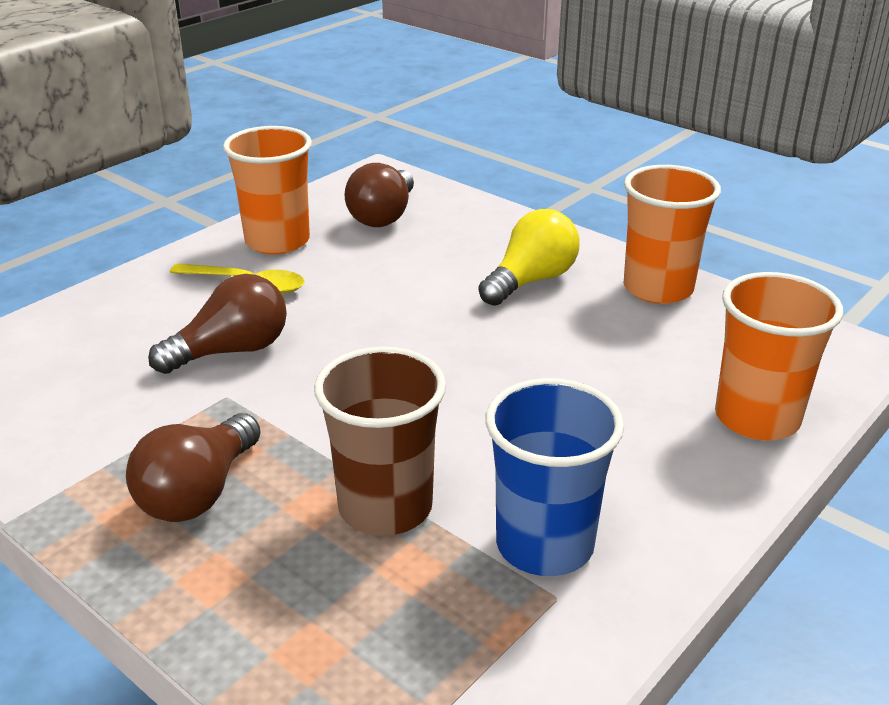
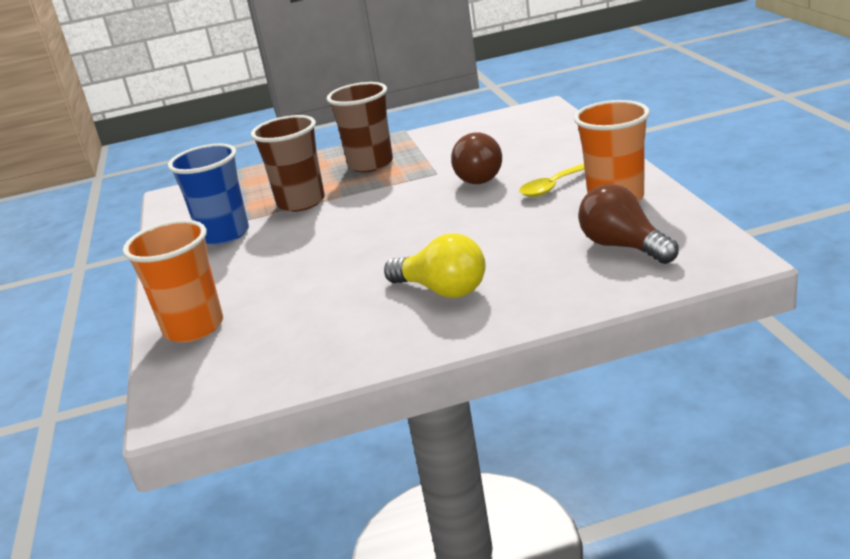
camera: 130 degrees right, 5 degrees down
brown light bulb [126,413,261,522] -> brown cup [327,82,393,172]
yellow light bulb [478,209,580,306] -> yellow light bulb turned 45 degrees counterclockwise [384,233,485,298]
orange cup [624,165,721,304] -> none

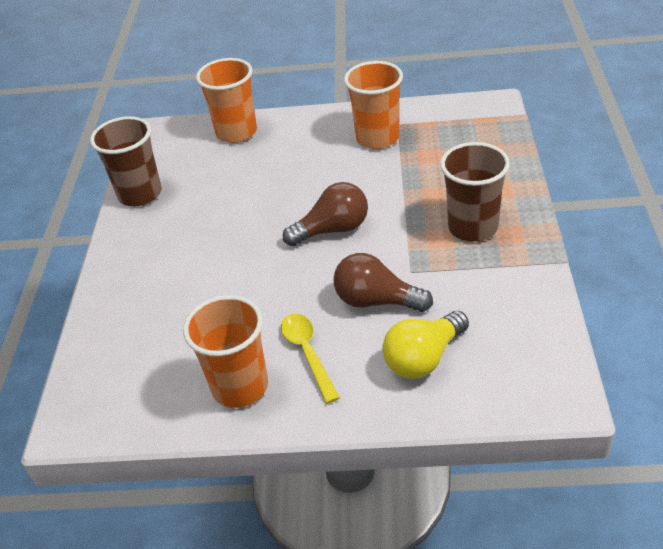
camera: 105 degrees right, 15 degrees up
blue cup [168,144,249,245] -> orange cup [344,61,403,149]
brown cup [251,115,325,212] -> brown cup moved to [90,116,162,206]
yellow light bulb [384,233,485,298] -> yellow light bulb moved to [382,311,469,379]
brown light bulb [578,184,679,264] -> brown light bulb moved to [283,182,368,246]

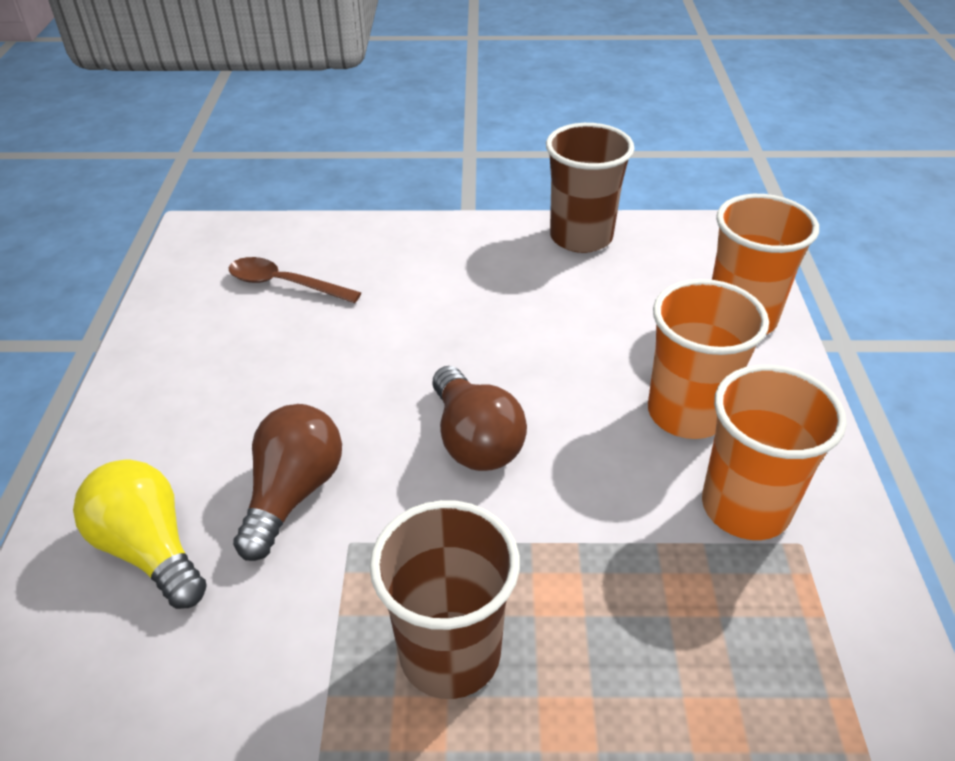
camera: 85 degrees right, 0 degrees up
orange cup [183,295,268,408] -> orange cup moved to [648,279,769,439]
yellow spoon [281,313,340,404] -> none
none -> brown spoon [229,257,361,303]

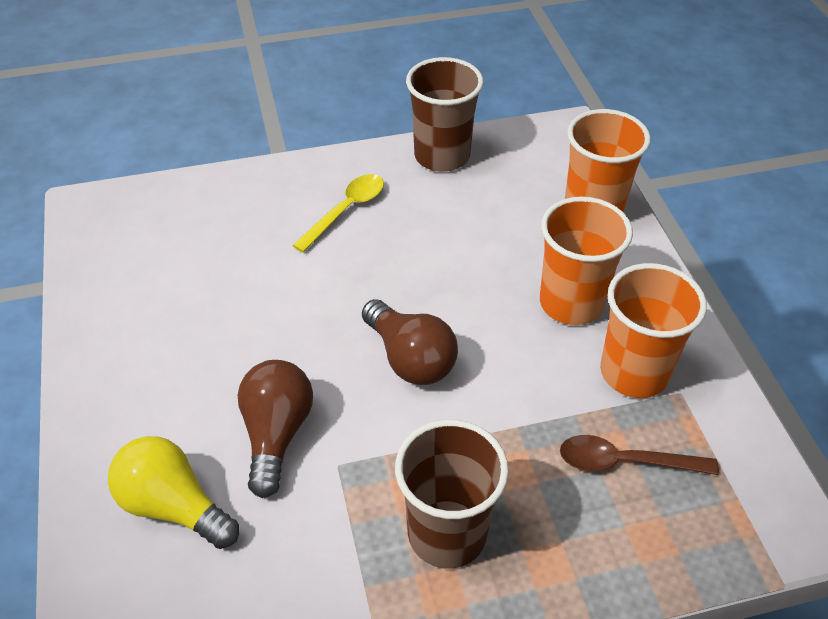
camera: 15 degrees left, 5 degrees up
brown spoon [229,257,361,303] -> brown spoon moved to [560,435,719,475]
none -> yellow spoon [292,174,384,252]

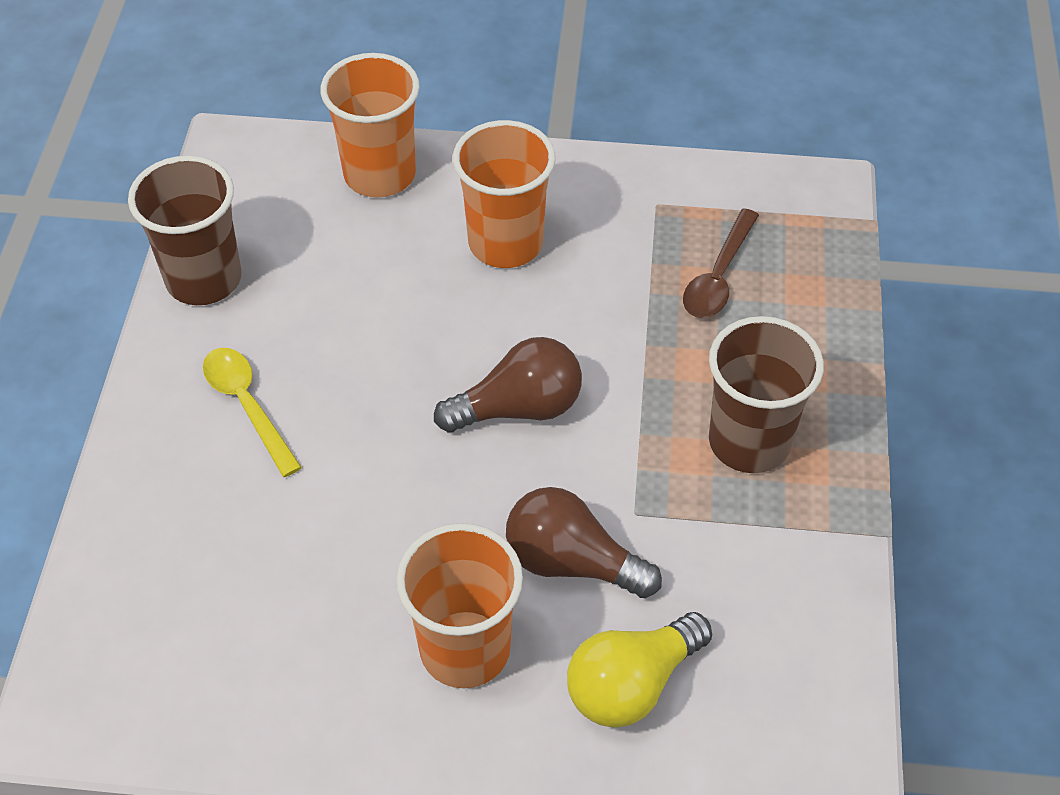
camera: 70 degrees left, 5 degrees up
orange cup [600,263,707,398] -> orange cup moved to [396,523,523,688]

